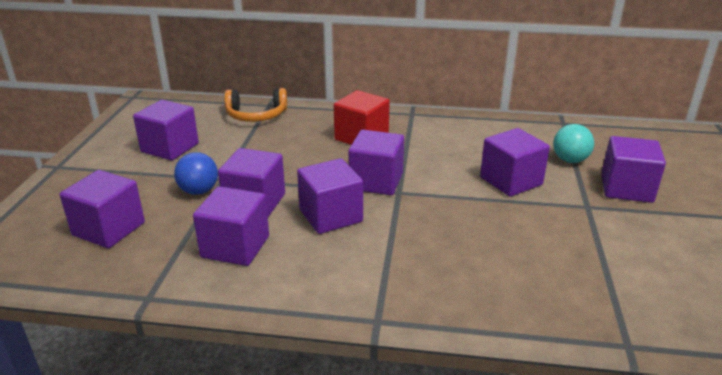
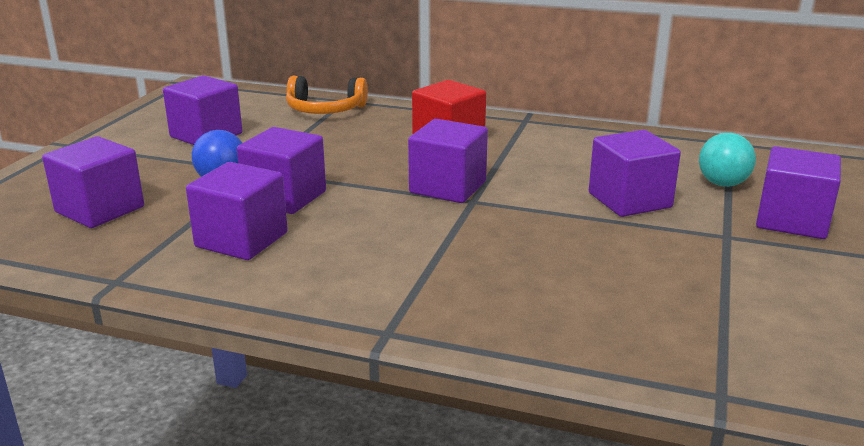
camera: 10 degrees right, 5 degrees down
purple cube [297,158,363,234] -> none

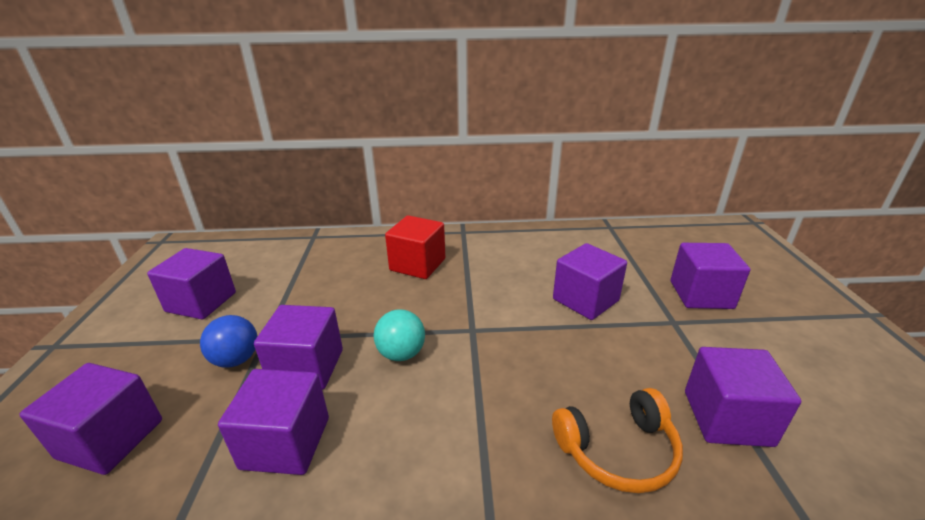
camera: 20 degrees left, 5 degrees up
orange headphones [286,76,368,114] -> orange headphones moved to [552,388,683,493]
purple cube [408,119,488,203] -> purple cube moved to [685,347,801,447]
turquoise ball [699,133,756,187] -> turquoise ball moved to [374,309,425,361]

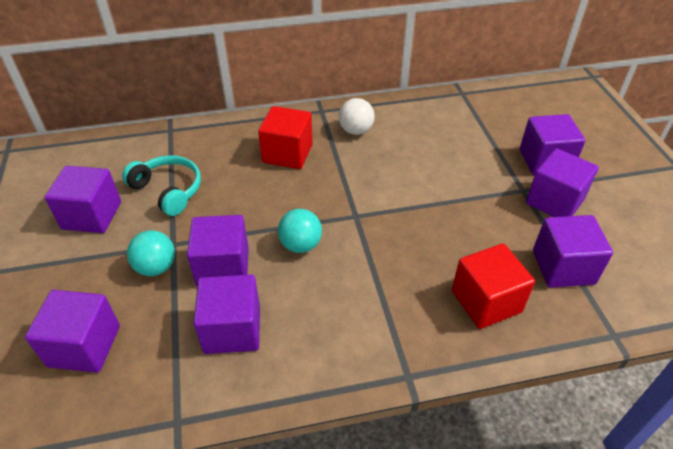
camera: 10 degrees left, 15 degrees up
blue ball [200,315,258,368] -> turquoise ball [127,230,175,276]
orange headphones [552,388,683,493] -> red cube [452,243,535,329]
purple cube [553,243,627,320] -> purple cube moved to [526,148,599,217]
none -> turquoise headphones [122,155,201,216]
none -> white ball [339,98,375,135]

